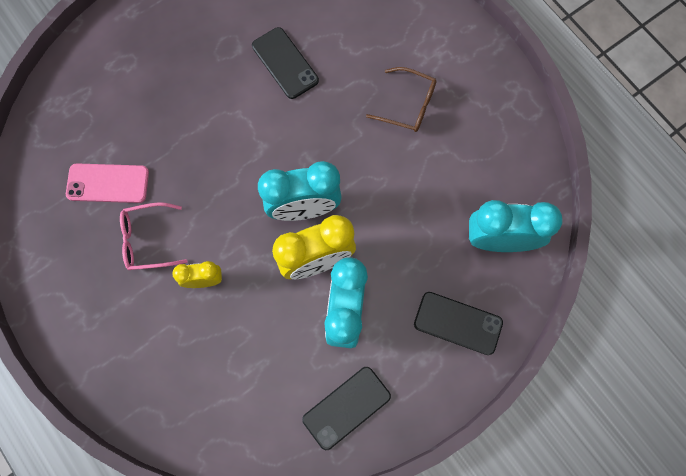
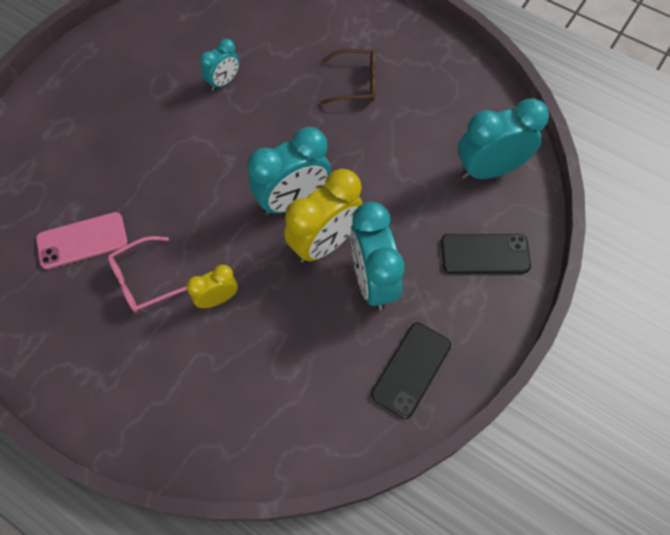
camera: 20 degrees left, 10 degrees down
black phone [252,27,319,99] -> turquoise clock [200,39,240,91]

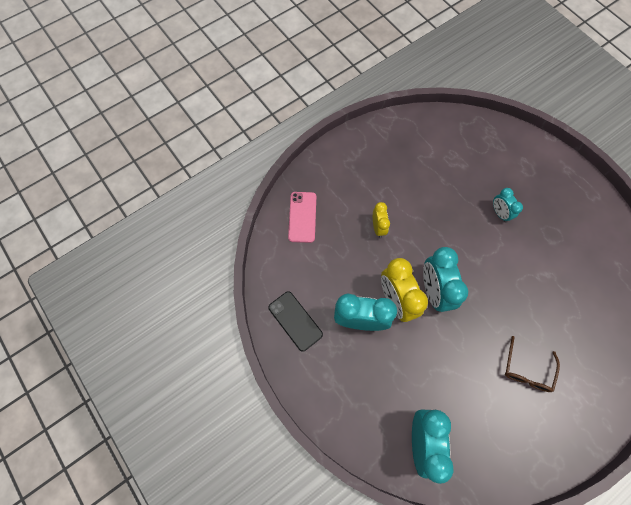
camera: 110 degrees right, 5 degrees up
pink phone [36,212,127,269] -> pink phone moved to [288,192,316,243]
pink glasses [108,236,187,313] -> none
turquoise clock [200,39,240,91] -> turquoise clock moved to [493,188,523,222]
black phone [441,234,531,273] -> none

